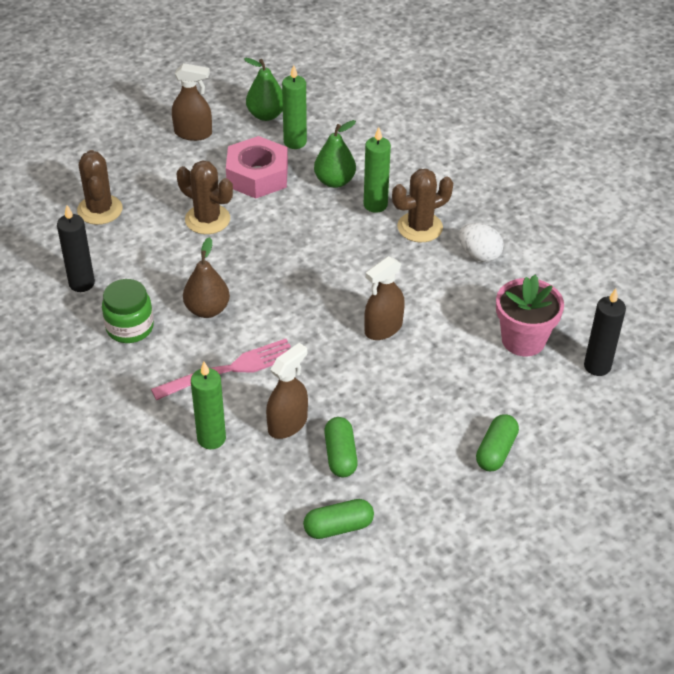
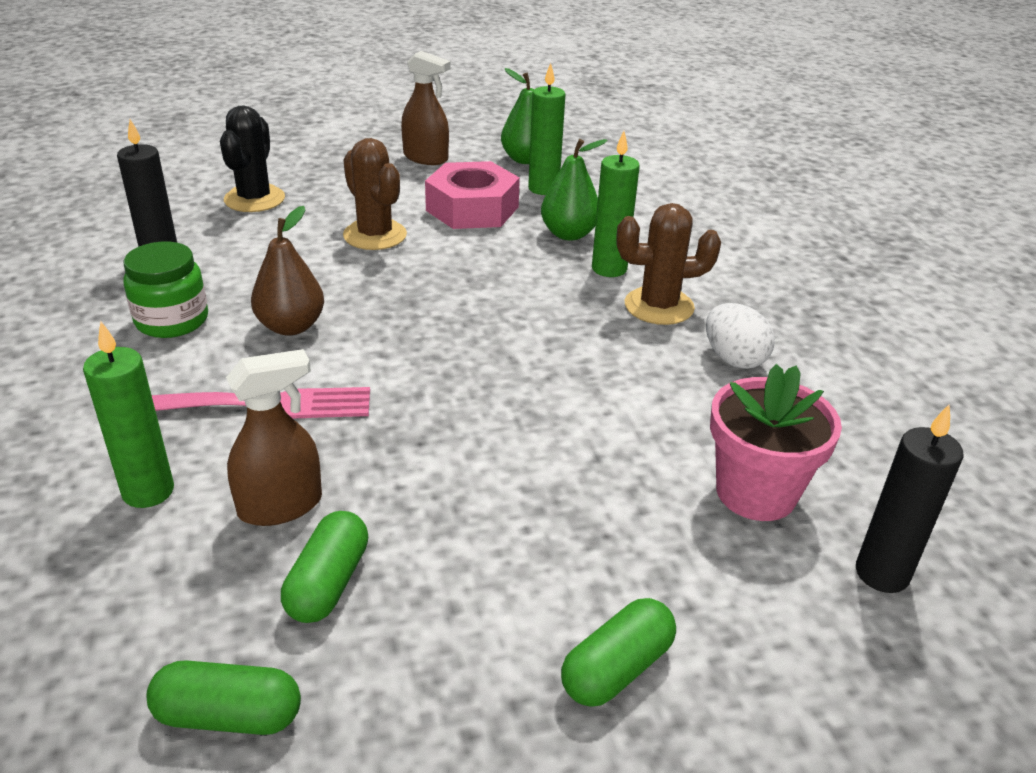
camera: 20 degrees right, 10 degrees down
brown cactus [77,150,123,225] -> black cactus [220,105,285,212]
brown spray bottle [364,256,405,340] -> none

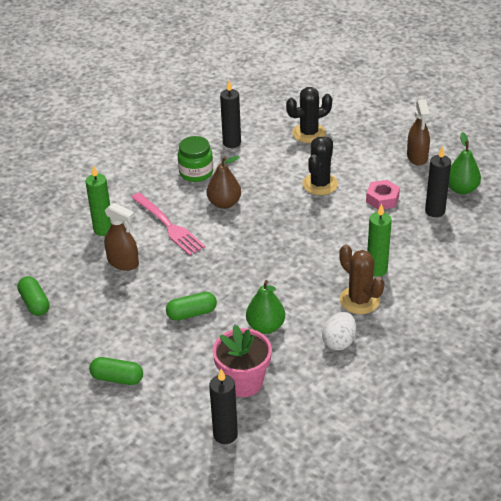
camera: 60 degrees right, 5 degrees up
green capsule [281,511,368,623] -> green capsule moved to [166,292,217,321]
brown cactus [343,138,407,250] -> black cactus [302,137,338,195]
pink nut [425,161,520,229] -> pink nut [366,180,400,210], size x0.61
green candle [528,63,566,195] -> black candle [425,146,451,217]
green pear [541,139,608,241] -> green pear moved to [246,280,285,334]

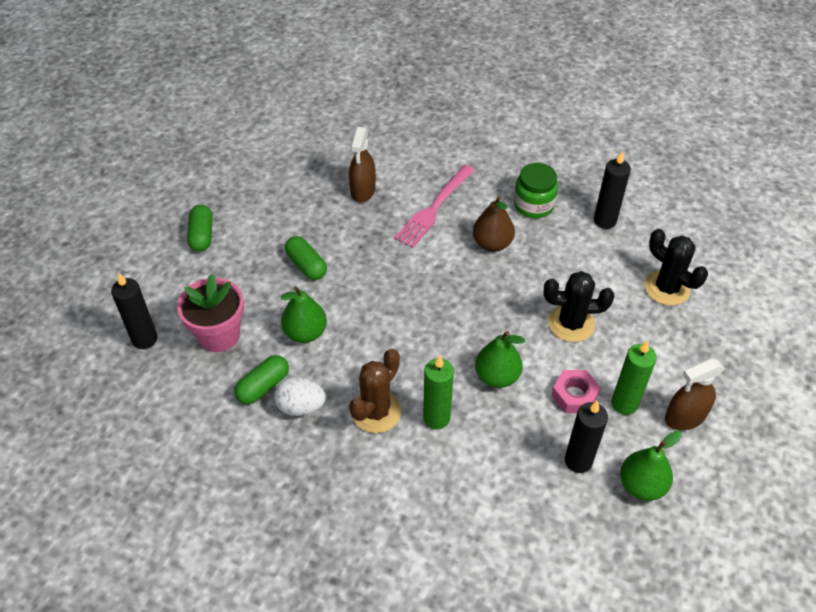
camera: 70 degrees right, 10 degrees up
green capsule [17,276,49,316] -> green capsule moved to [234,355,289,404]
green candle [85,165,111,236] -> green candle moved to [612,340,657,415]
none -> green pear [475,331,525,388]

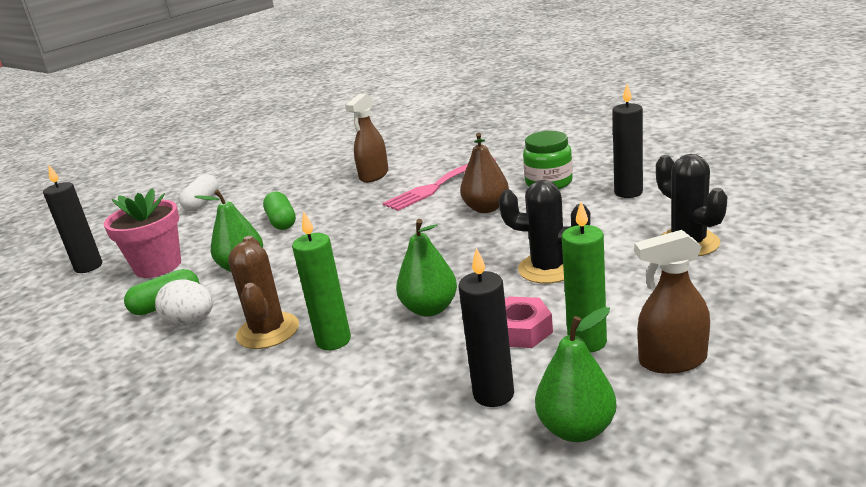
camera: 20 degrees right, 25 degrees down
green capsule [187,205,213,252] -> white capsule [179,174,218,211]
brown cactus [349,349,402,433] -> brown cactus turned 60 degrees counterclockwise [228,236,299,349]

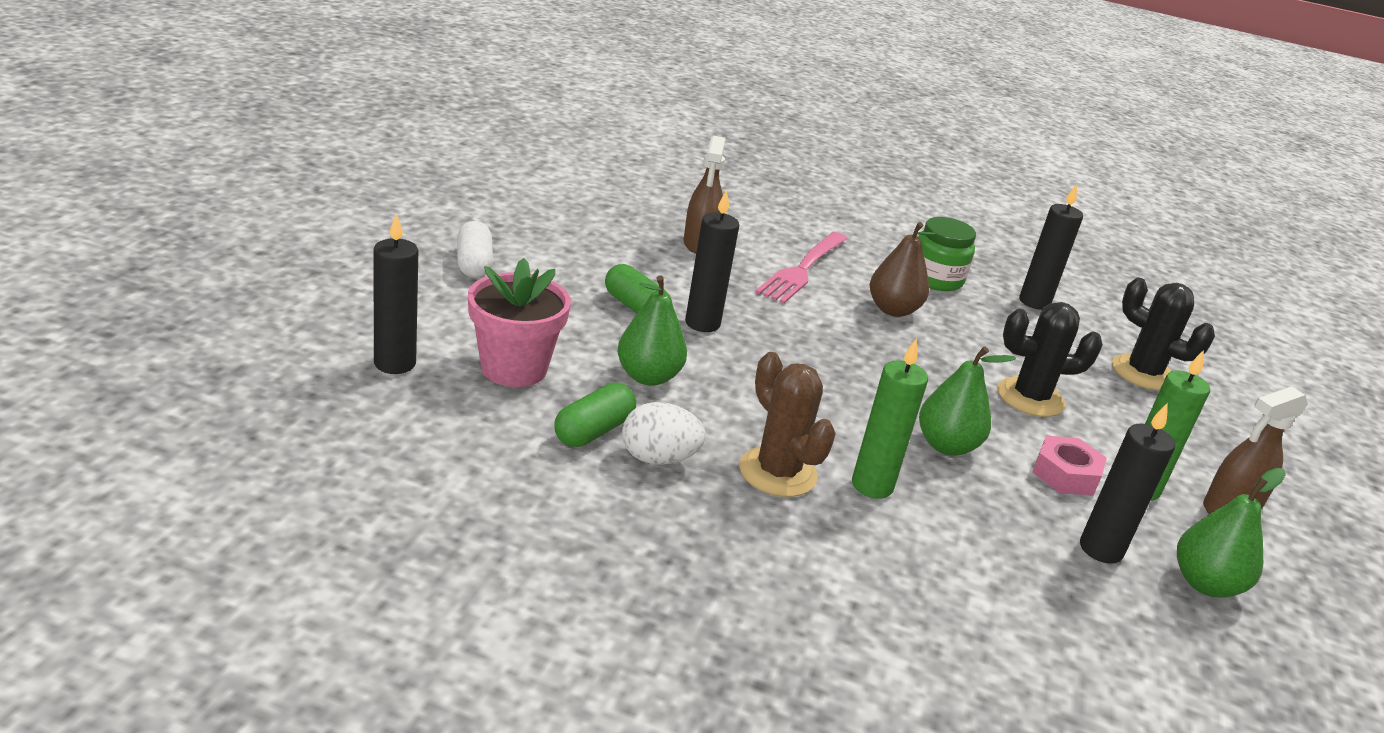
camera: 30 degrees left, 5 degrees up
none -> black candle [685,190,739,332]

